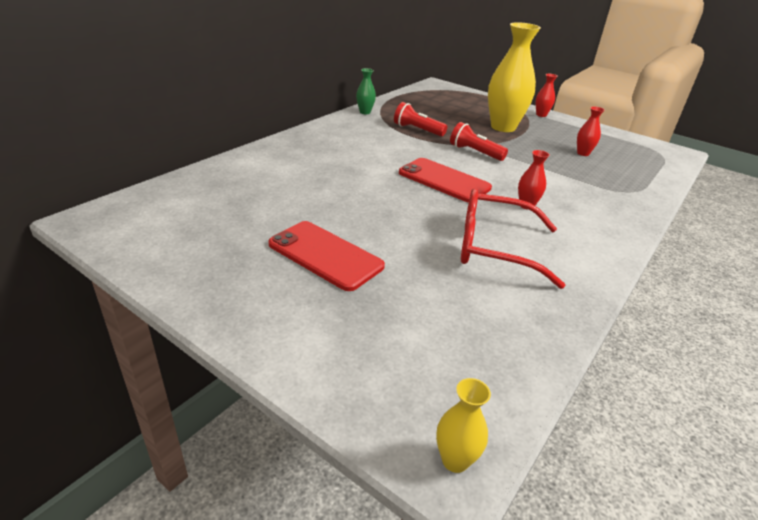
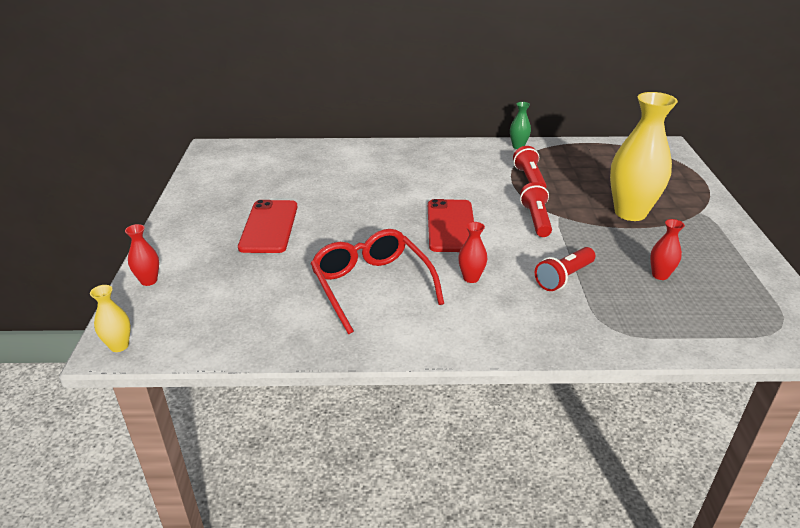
camera: 55 degrees right, 0 degrees up
red vase [536,74,558,117] -> red vase moved to [125,224,159,286]
none -> red flashlight [535,247,595,291]

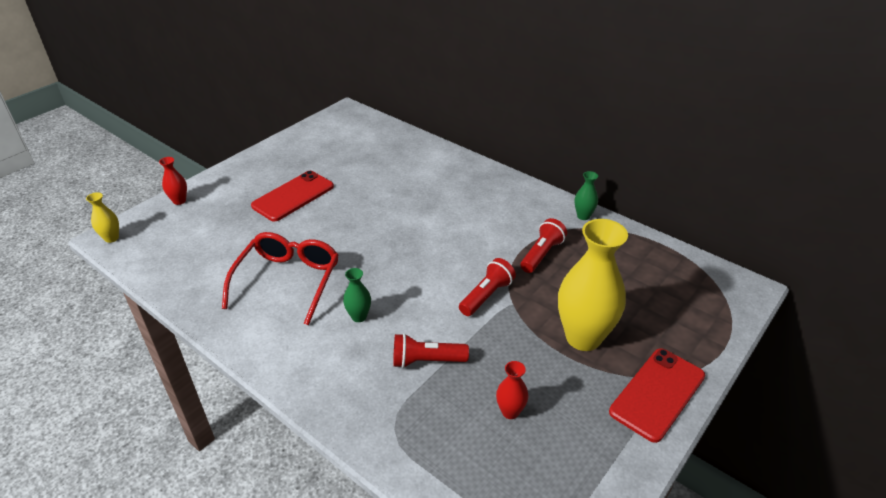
camera: 40 degrees right, 5 degrees up
red phone [428,199,474,252] -> red phone moved to [609,348,705,443]
red vase [458,222,488,283] -> green vase [343,268,371,322]

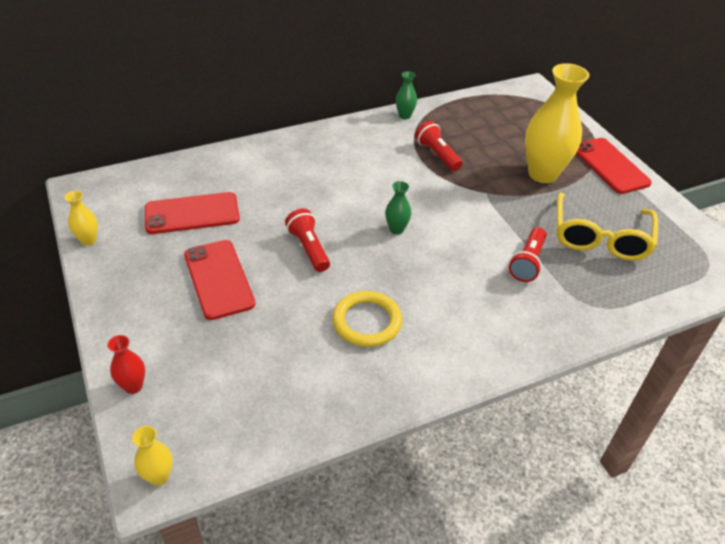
camera: 65 degrees left, 5 degrees up
red glasses [222,232,339,325] -> yellow ring [332,291,402,347]
green vase [343,268,371,322] -> green vase moved to [385,181,411,235]
red flashlight [459,258,516,316] -> red flashlight moved to [285,209,330,272]
red vase [496,361,528,419] -> yellow glasses [557,193,658,261]
none -> yellow vase [64,191,98,246]
none -> red phone [145,192,240,234]

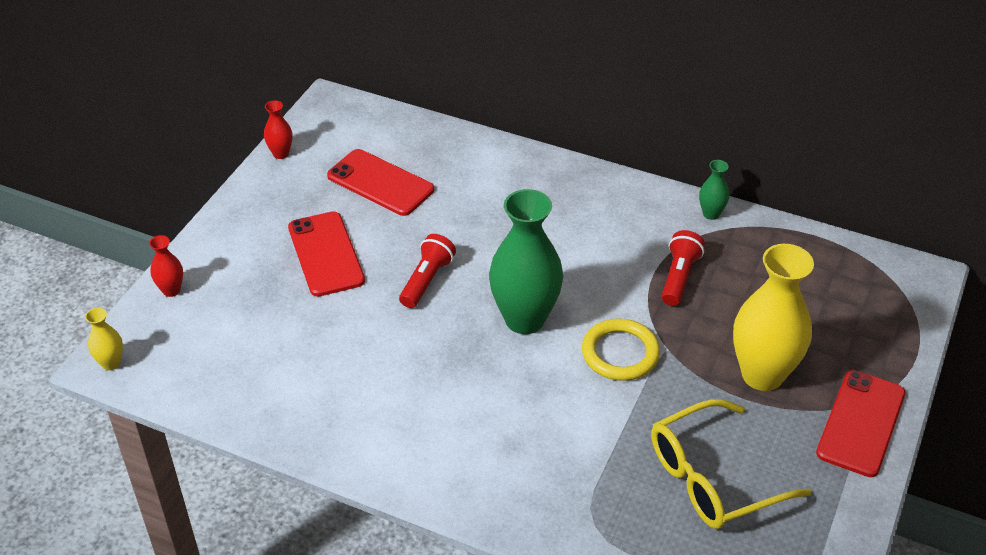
camera: 50 degrees right, 0 degrees up
yellow vase [64,191,98,246] -> red vase [264,100,293,159]
red phone [184,240,255,320] -> red phone turned 45 degrees counterclockwise [288,211,365,297]
yellow ring [332,291,402,347] -> yellow ring moved to [582,319,660,381]
green vase [385,181,411,235] -> green vase [489,189,563,334], size x2.25
red flashlight [509,227,547,282] -> none

